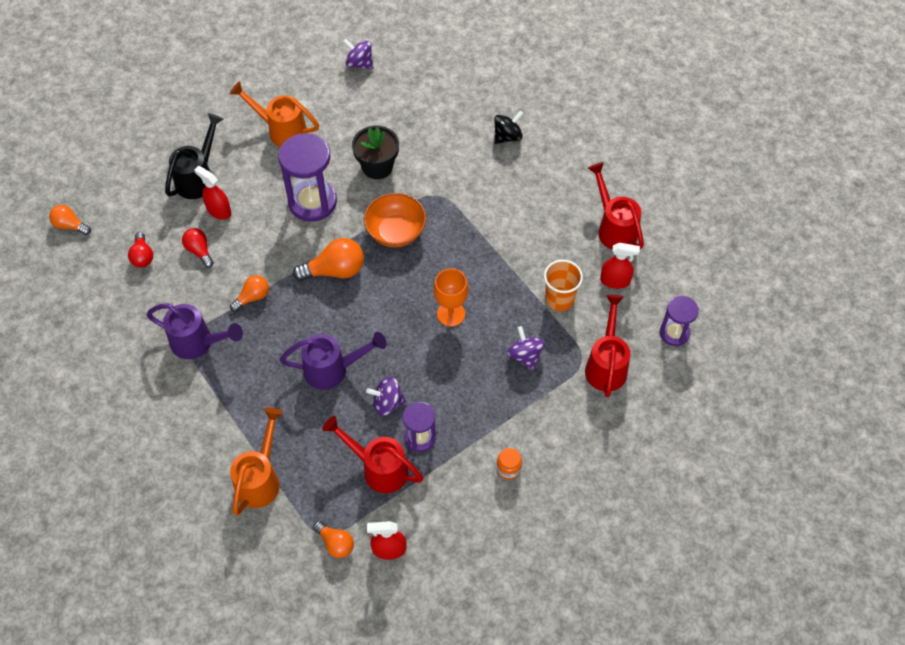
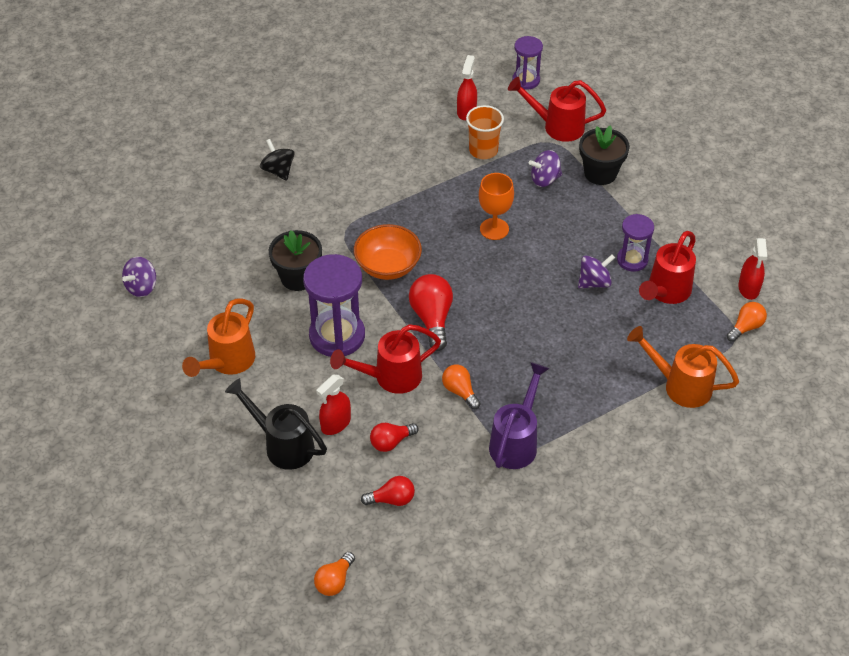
camera: 85 degrees left, 10 degrees down
purple watering can [280,332,387,390] -> none
orange light bulb [293,238,364,281] -> red light bulb [409,274,453,351]
purple spinning top [366,377,407,416] -> purple spinning top turned 120 degrees counterclockwise [578,254,615,288]
orange jar [497,448,522,480] -> none
red watering can [588,162,644,250] -> red watering can moved to [330,324,441,394]
none -> black flower pot [579,125,630,185]

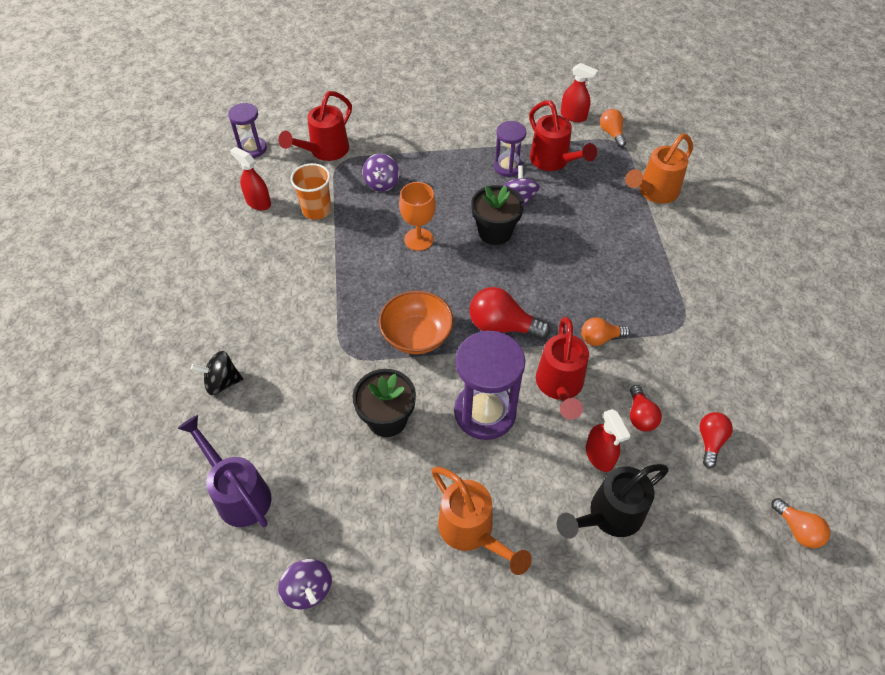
camera: 65 degrees left, 5 degrees up
purple watering can [489,362,550,469] -> purple watering can moved to [177,415,271,527]
black flower pot [579,125,630,185] -> black flower pot moved to [471,185,524,245]

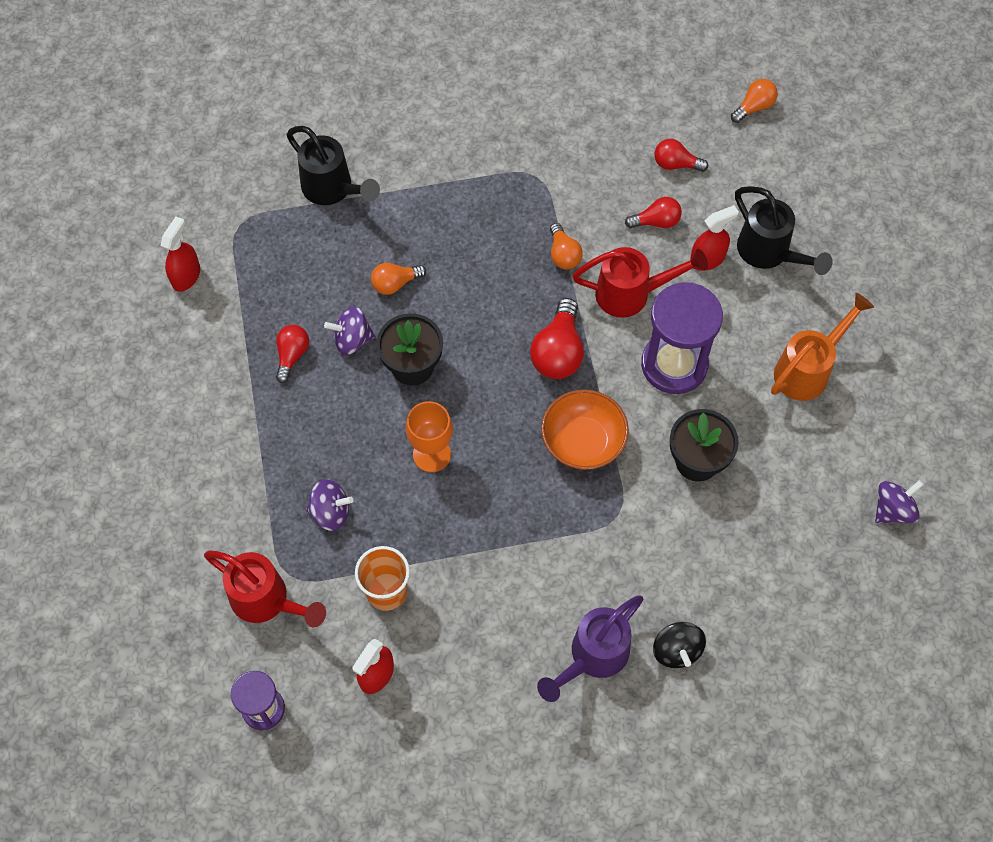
camera: 95 degrees left, 10 degrees up
purple watering can [177,415,271,527] -> purple watering can moved to [537,595,643,702]
purple hourglass [494,121,526,177] -> red light bulb [276,325,309,383]
red watering can [529,100,597,171] -> none
orange light bulb [600,109,626,147] -> orange light bulb moved to [371,263,426,295]
orange watering can [625,134,693,204] -> black watering can [287,126,380,205]

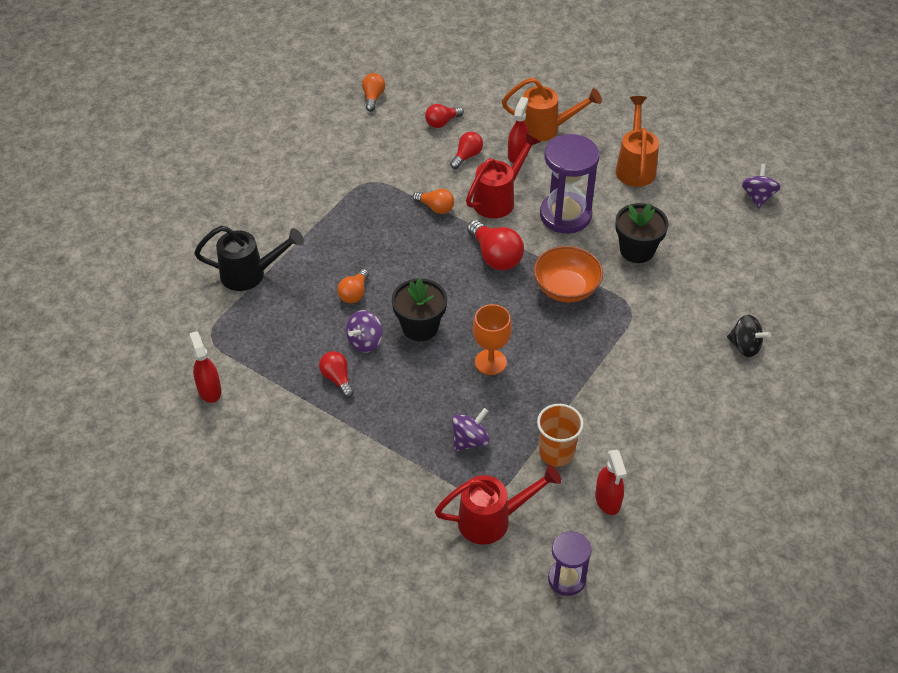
camera: 45 degrees left, 15 degrees down
purple watering can [537,595,643,702] -> none
orange light bulb [731,79,778,123] -> orange light bulb moved to [362,73,385,112]
black watering can [735,186,833,275] -> orange watering can [502,77,602,142]

